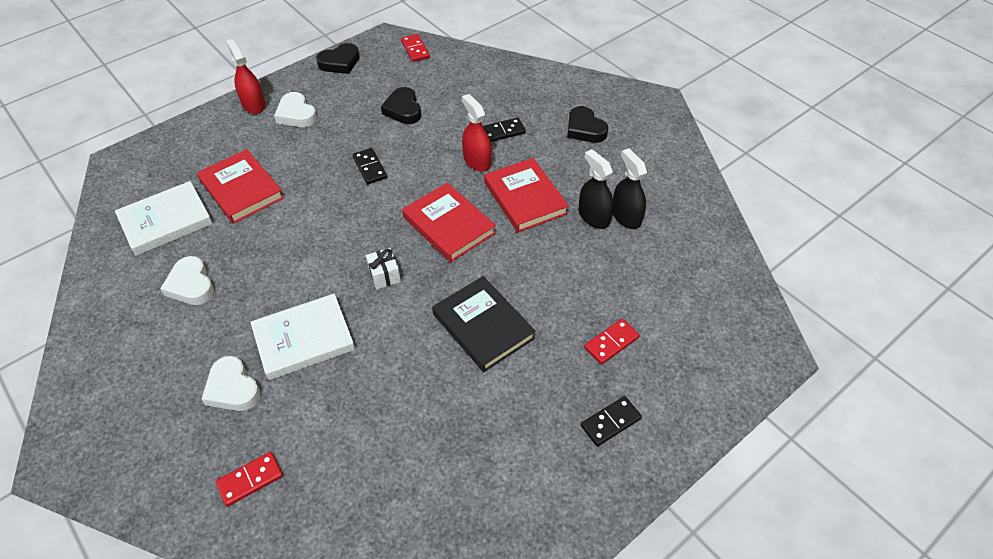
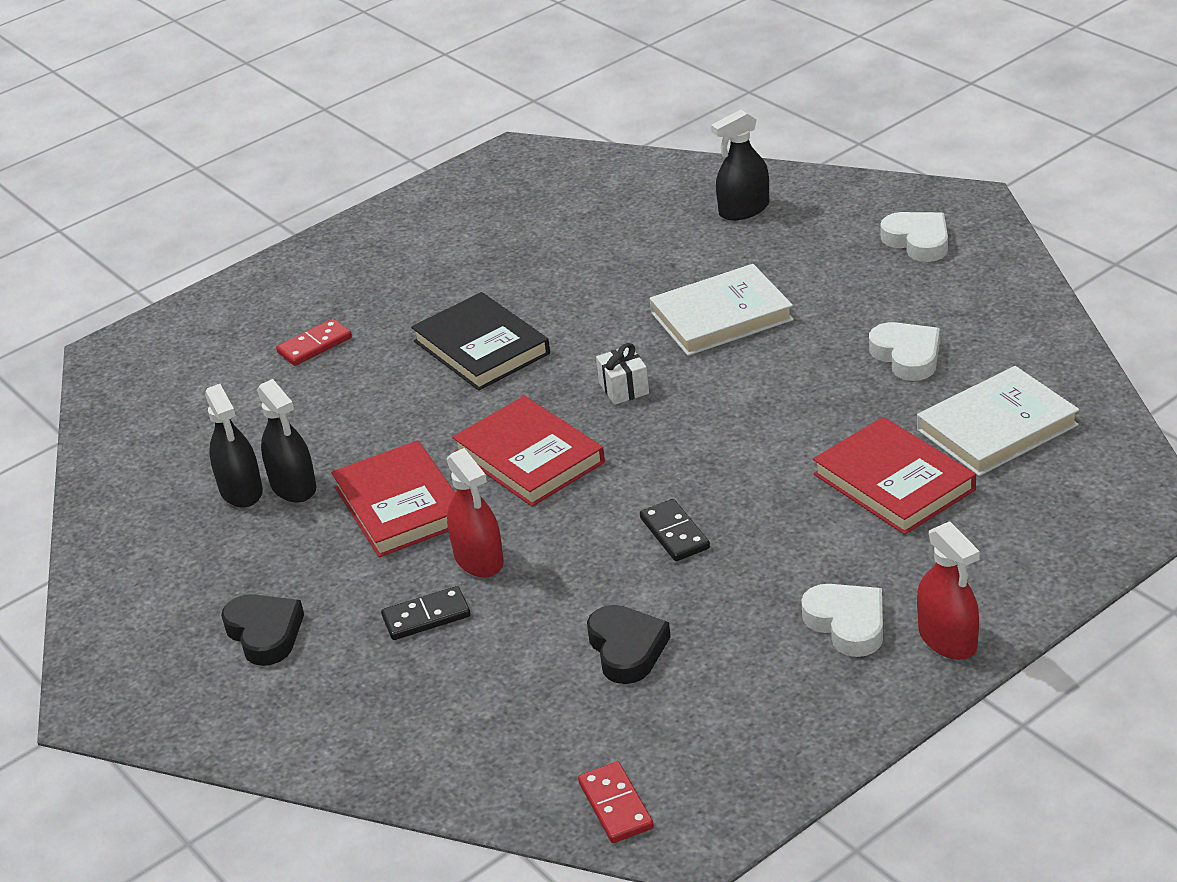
camera: 175 degrees left, 15 degrees down
white heart [202,356,261,411] -> white heart moved to [880,212,948,262]
red domino [216,452,283,507] -> black spray bottle [711,110,769,221]
black heart [316,43,359,74] -> none
black domino [581,396,642,446] -> none

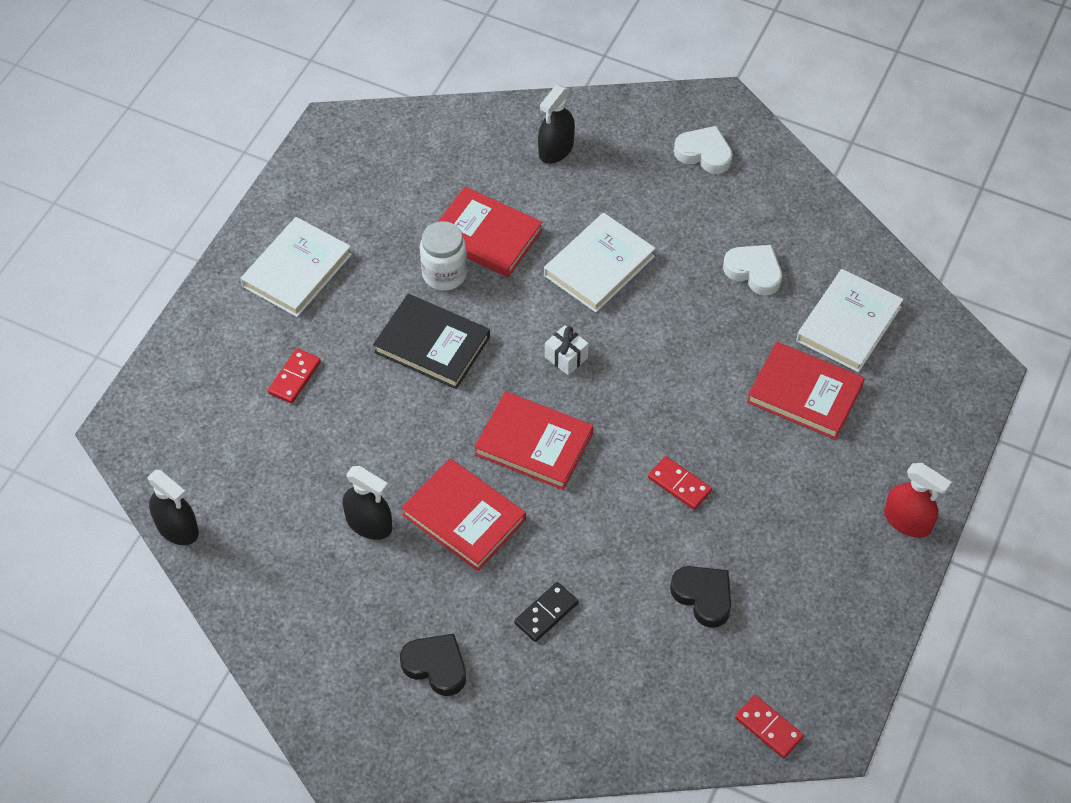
camera: 30 degrees left, 20 degrees up
black spray bottle [205,384,263,508] -> black spray bottle moved to [147,470,199,545]
red spray bottle [447,448,504,578] -> none
black domino [640,499,710,561] -> red domino [648,456,712,510]
white heart [801,584,883,657] -> none
none -> white book [240,217,352,317]
none -> white jar [420,221,467,291]
none -> red book [438,187,542,277]

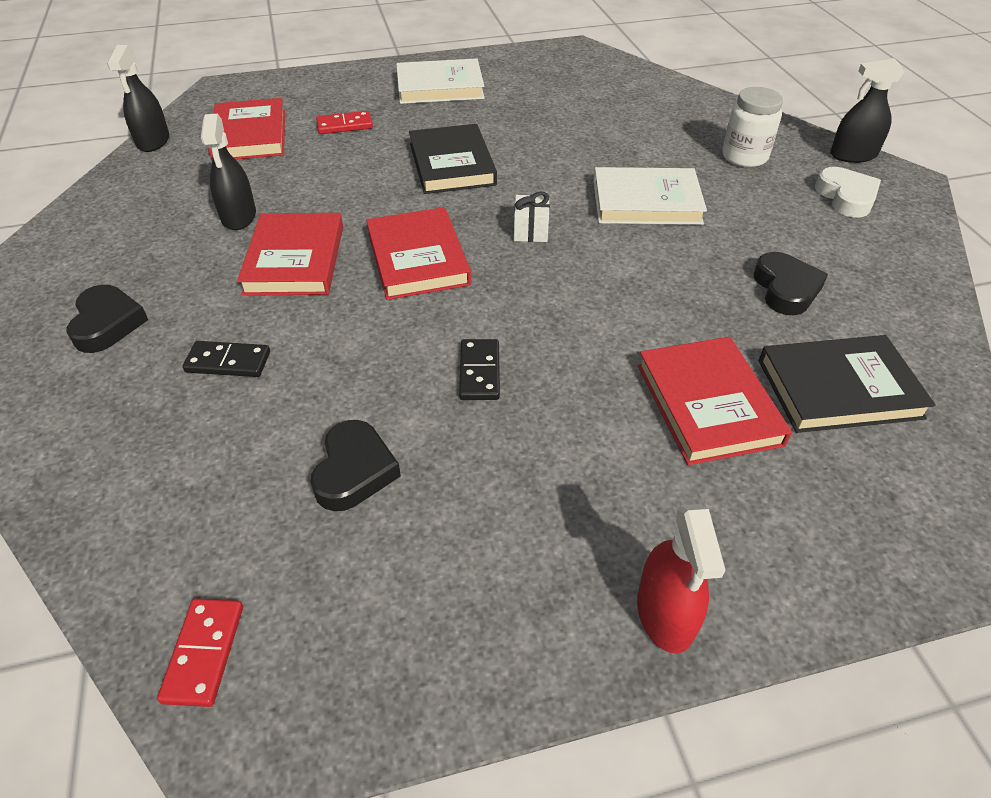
camera: 50 degrees right, 10 degrees down
white jar [420,221,467,291] -> white jar moved to [722,87,783,167]
red book [438,187,542,277] -> red book moved to [208,98,285,160]
black spray bottle [538,85,575,164] -> black spray bottle moved to [830,58,904,163]
red domino [648,456,712,510] -> black domino [459,339,500,400]
white heart [723,245,782,295] -> black heart [754,252,828,315]
white book [796,269,904,373] -> black book [759,335,936,433]

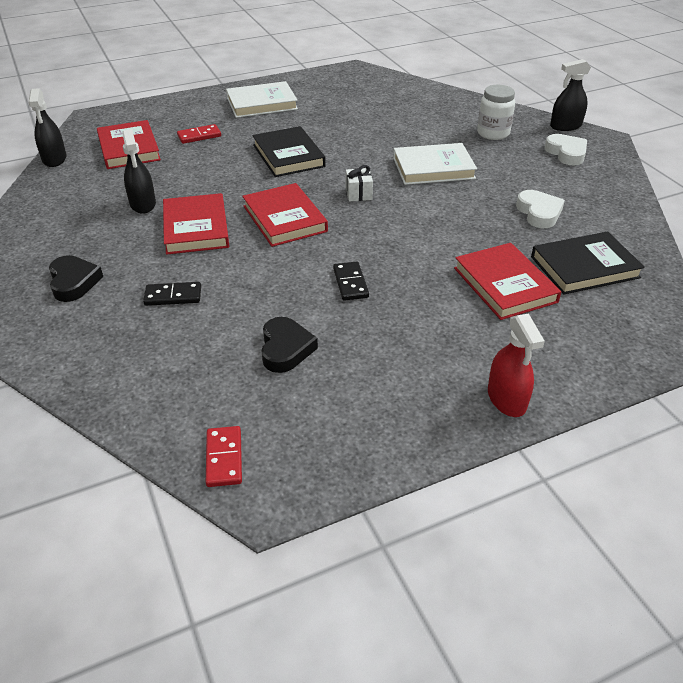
camera: 10 degrees left, 5 degrees down
black heart [754,252,828,315] -> white heart [516,190,565,228]

